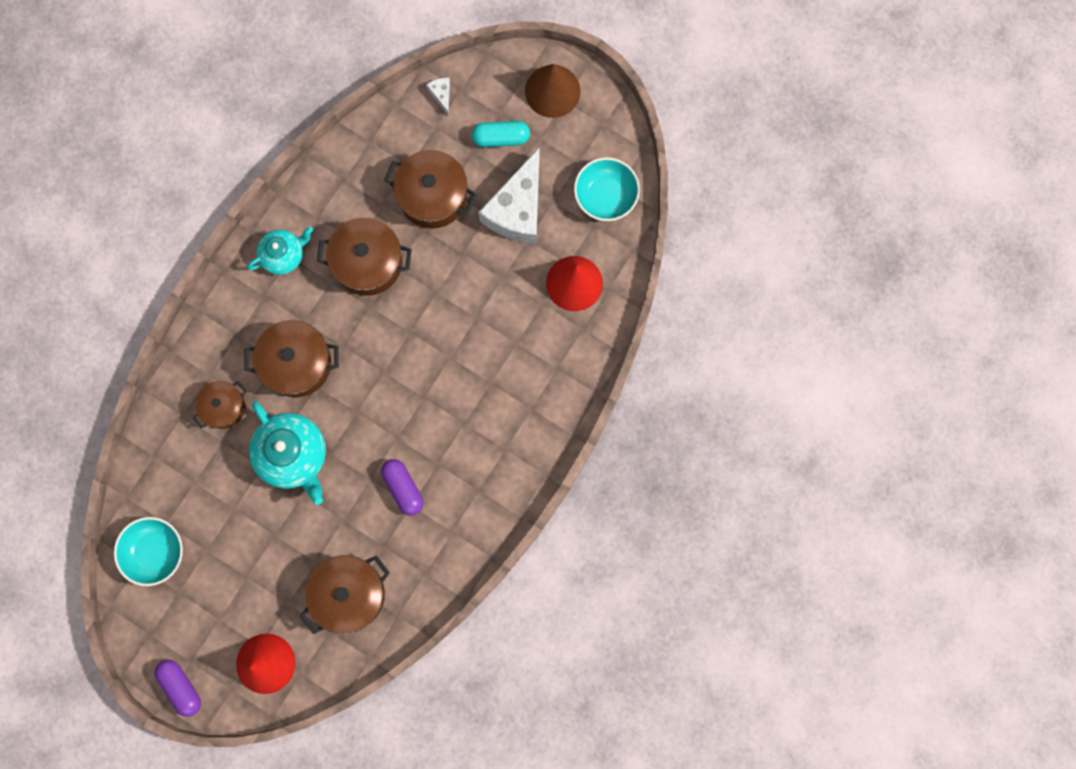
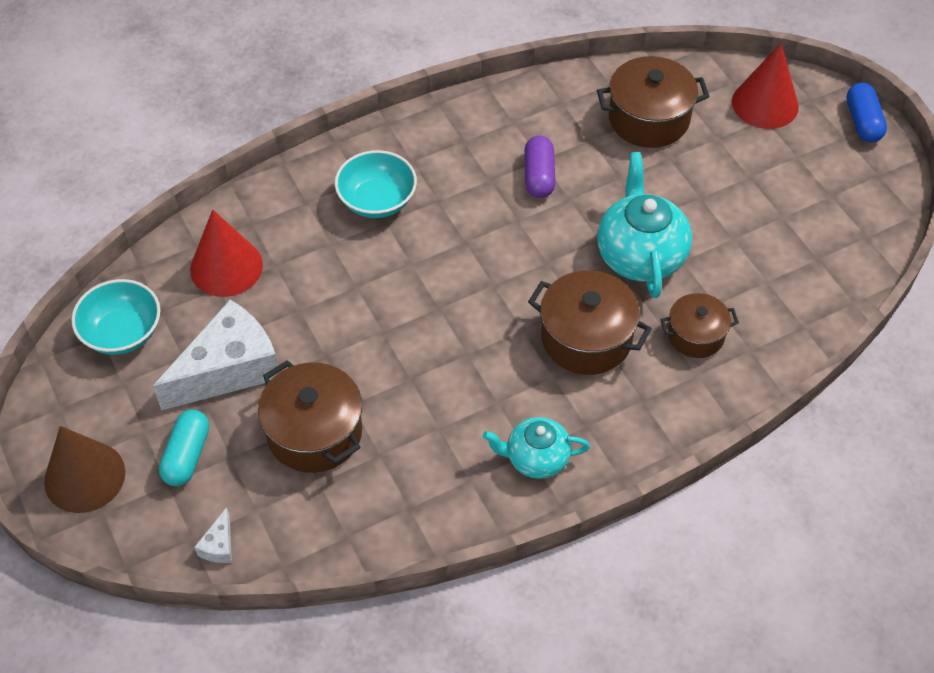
camera: 150 degrees left, 25 degrees down
turquoise bowl [114,517,183,586] -> turquoise bowl moved to [335,150,417,218]
purple capsule [155,660,201,717] -> blue capsule [846,83,887,142]
brown pot [317,218,412,296] -> none
turquoise capsule [472,121,530,147] -> turquoise capsule turned 75 degrees clockwise [159,410,209,486]

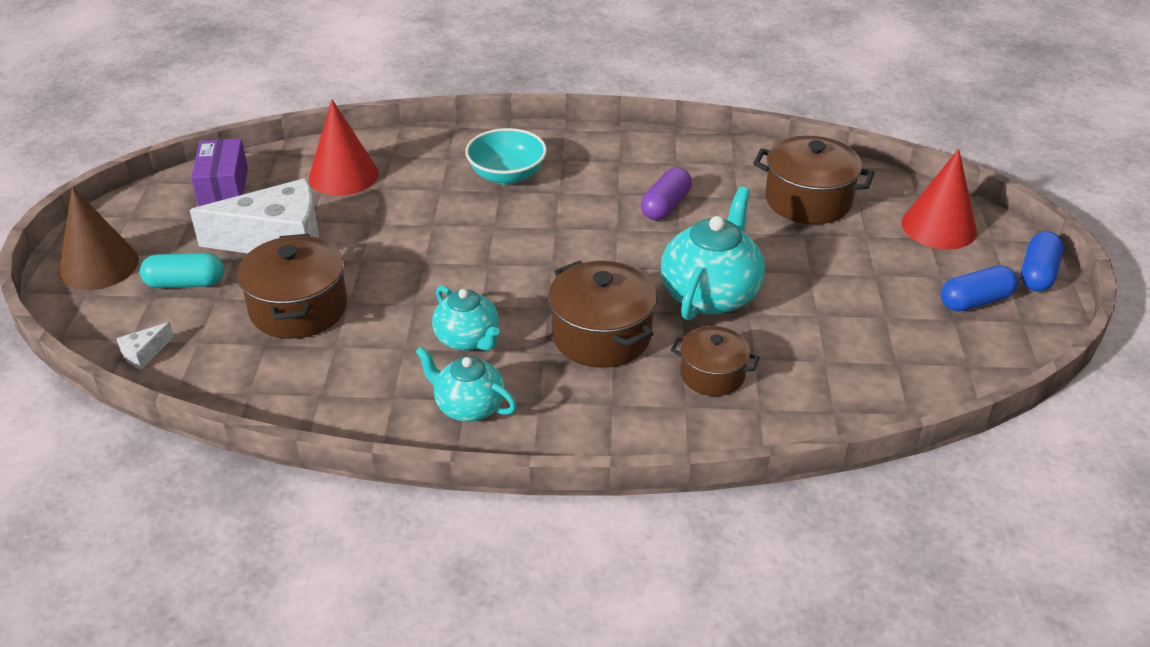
camera: 30 degrees right, 15 degrees down
turquoise bowl [71,279,160,355] -> purple box [191,138,248,206]
turquoise capsule [159,410,209,486] -> turquoise capsule turned 45 degrees clockwise [140,253,224,288]
none -> turquoise teapot [432,286,500,351]
none -> blue capsule [941,265,1018,312]

